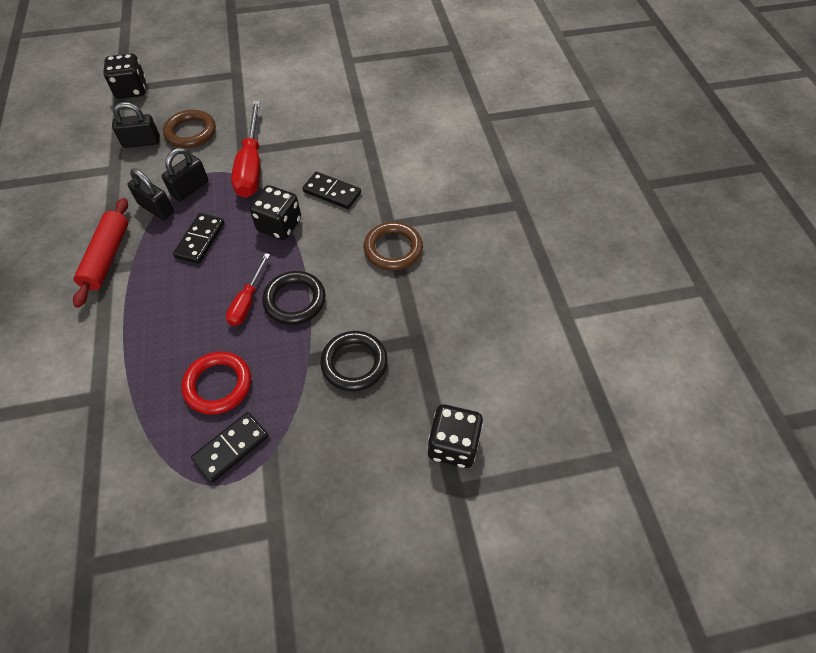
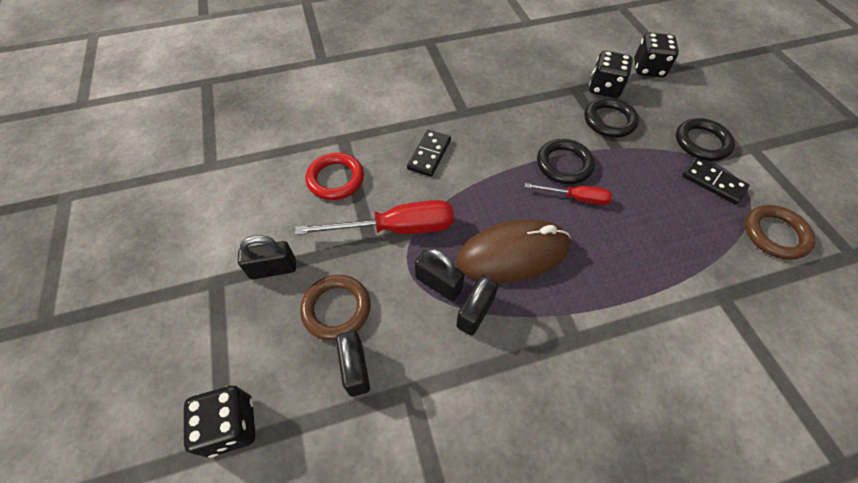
camera: 95 degrees left, 0 degrees up
red rolling pin [73,198,128,308] -> none
black domino [173,213,225,264] -> brown mouse [456,219,571,283]
red ring [181,351,251,415] -> red ring moved to [306,153,364,200]
black dice [249,185,301,240] -> black dice moved to [589,51,633,98]
brown ring [364,222,423,271] -> brown ring moved to [745,205,815,260]
none -> black padlock [238,235,296,279]
none -> black ring [676,118,735,161]

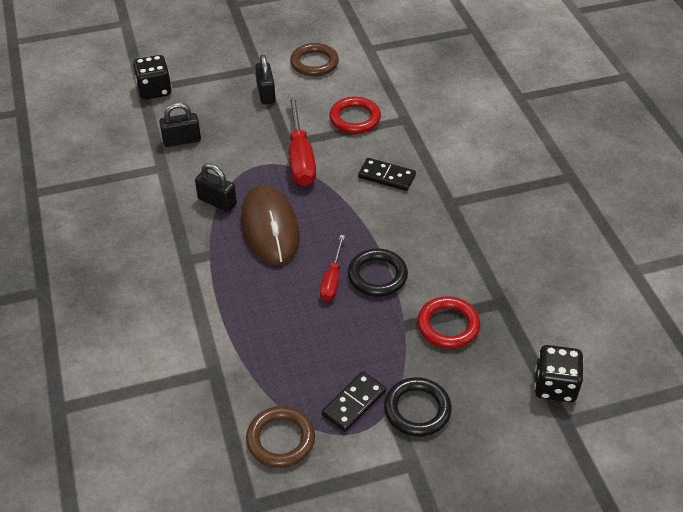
camera: 90 degrees right, 10 degrees down
brown ring [300,275,371,341] -> brown ring moved to [290,43,339,76]
black padlock [415,248,464,301] -> none
black ring [584,97,639,138] -> red ring [417,296,480,349]
black dice [589,51,633,98] -> none

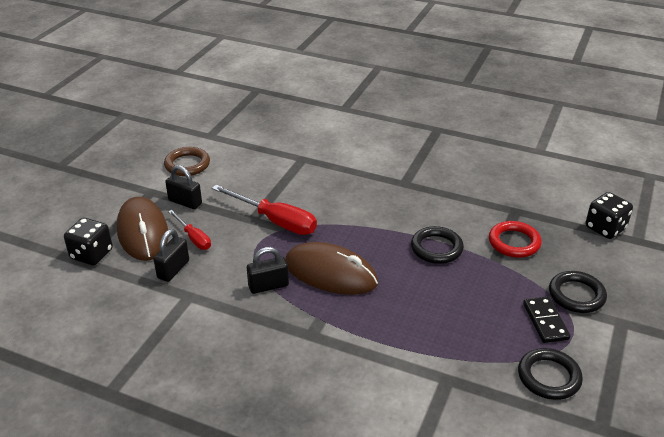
camera: 50 degrees left, 10 degrees down
brown ring [246,406,315,468] -> black ring [518,348,583,400]
red screwdriver [320,235,345,301] -> red screwdriver moved to [168,210,211,250]
red ring [329,97,381,134] -> none
black domino [358,158,416,191] -> none
none -> brown mouse [117,197,168,261]

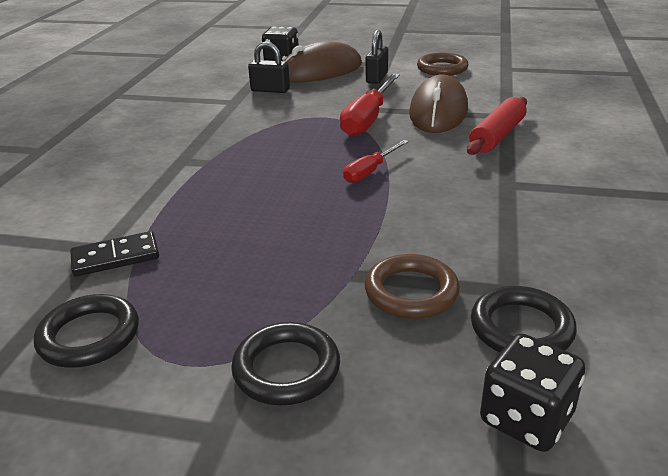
camera: 80 degrees right, 5 degrees down
red screwdriver [168,210,211,250] -> red screwdriver moved to [343,140,409,183]
black padlock [247,247,289,294] -> none
brown mouse [285,242,378,295] -> brown mouse moved to [409,74,468,133]
black ring [411,226,464,264] -> black ring moved to [471,286,577,352]
red ring [489,221,542,258] -> brown ring [365,254,460,319]
black domino [523,296,570,343] -> black domino moved to [70,231,159,277]
none -> red rolling pin [467,97,527,155]

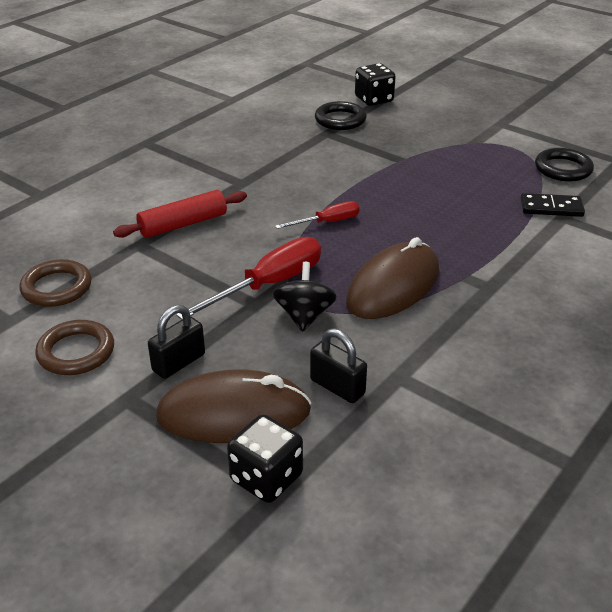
camera: 155 degrees left, 5 degrees up
black ring [231,322,340,405] -> none
brown ring [365,254,460,319] -> brown ring moved to [19,259,92,307]
brown mouse [409,74,468,133] -> brown mouse moved to [346,237,439,319]
none -> black spinning top [272,262,337,332]

